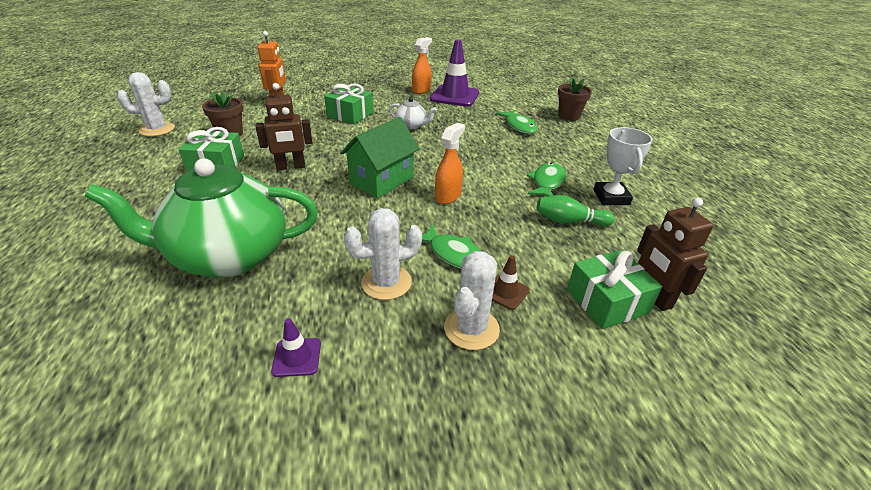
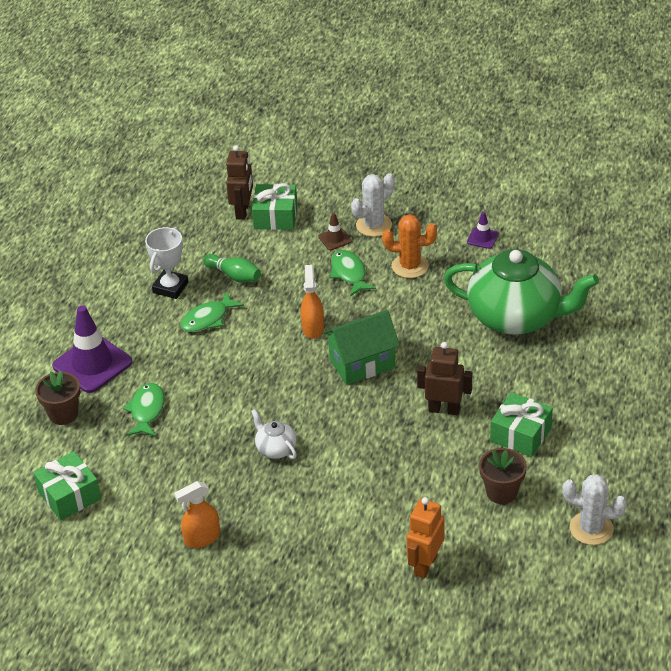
camera: 150 degrees left, 5 degrees up
green gift [324,84,373,124] -> green gift moved to [33,451,101,520]
white cactus [344,208,422,300] -> orange cactus [382,214,437,278]
purple traffic cone [430,40,479,107] -> purple traffic cone moved to [52,305,132,393]
orange spray bottle [435,122,465,204] -> orange spray bottle turned 120 degrees clockwise [301,265,324,339]

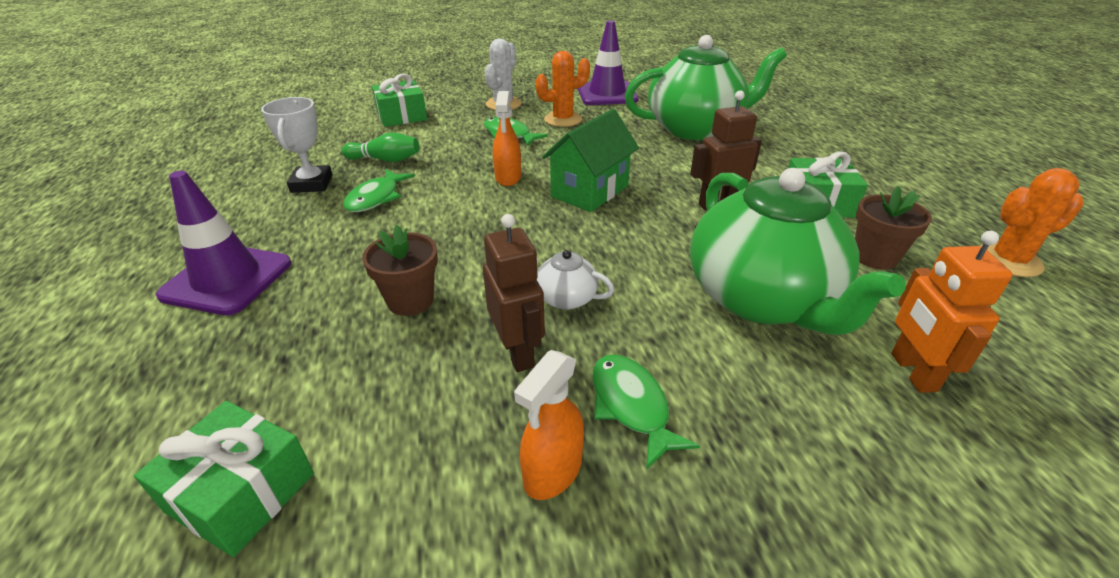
camera: 30 degrees left, 5 degrees down
brown flower pot [35,371,81,425] -> brown flower pot moved to [362,225,438,316]
green fish [123,383,165,436] -> green fish moved to [592,354,700,470]
brown robot [226,145,253,220] -> brown robot moved to [483,214,545,372]
orange spray bottle [301,265,324,339] -> orange spray bottle turned 150 degrees counterclockwise [493,91,521,186]
brown traffic cone [318,213,352,250] -> none
purple traffic cone [467,212,499,249] -> purple traffic cone [578,20,639,105], size x2.16
white cactus [562,474,627,545] -> orange cactus [980,168,1084,277]
none -> green teapot [690,168,906,335]

